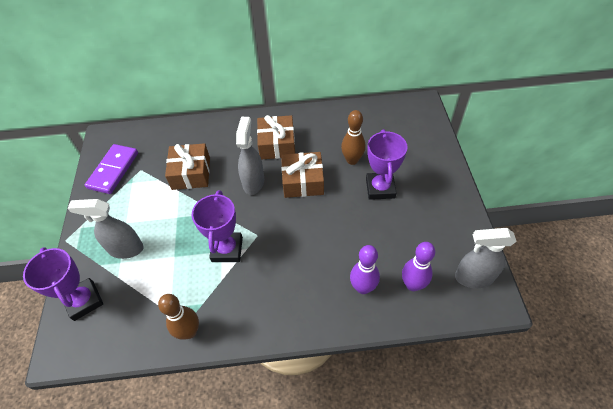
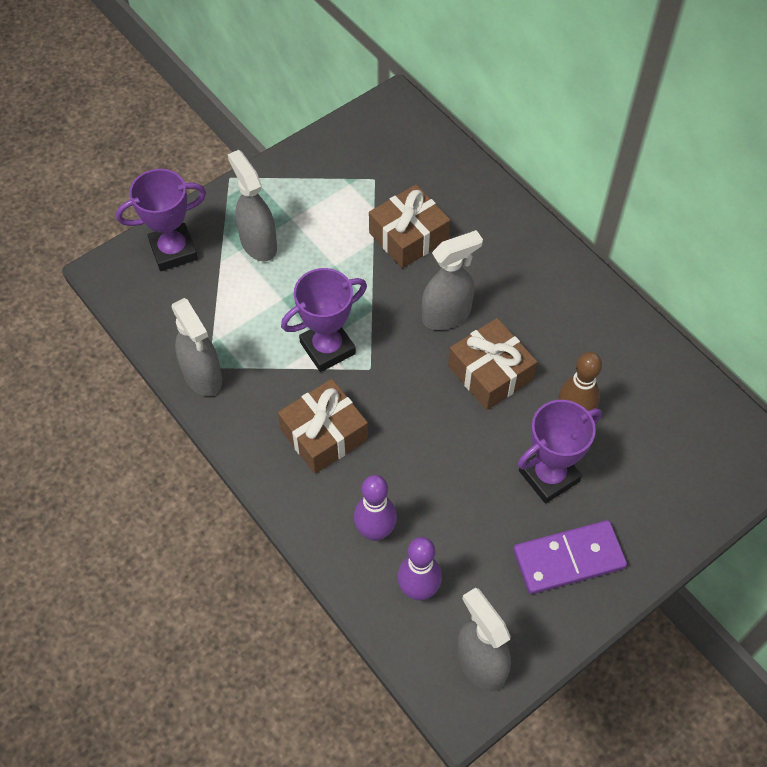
camera: 55 degrees right, 5 degrees up
purple trophy [23,247,103,321] -> purple trophy turned 45 degrees clockwise [116,169,206,271]
purple domino [85,144,138,194] -> purple domino moved to [513,520,627,594]
brown bowling pin [158,294,199,340] -> grey spray bottle [172,298,222,396]
brown gift [257,115,295,160] -> brown gift moved to [278,379,368,474]

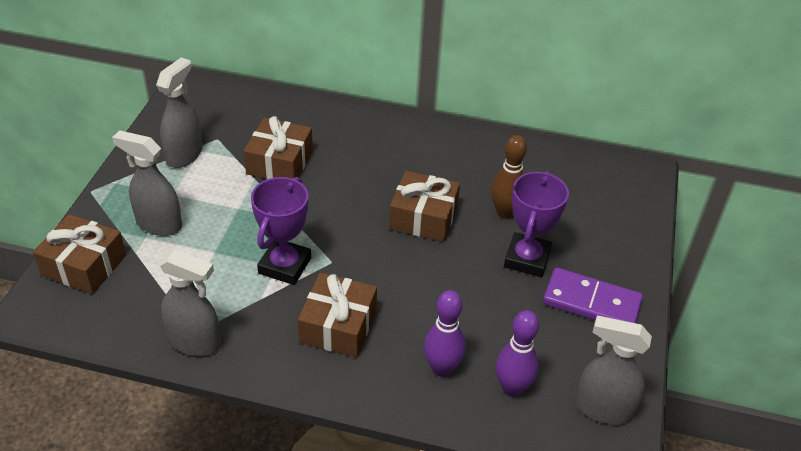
camera: 40 degrees left, 15 degrees down
purple trophy [116,169,206,271] -> brown gift [33,214,126,294]
grey spray bottle [422,230,483,330] -> grey spray bottle moved to [156,57,202,168]
purple domino [513,520,627,594] -> purple domino turned 75 degrees clockwise [543,268,643,323]

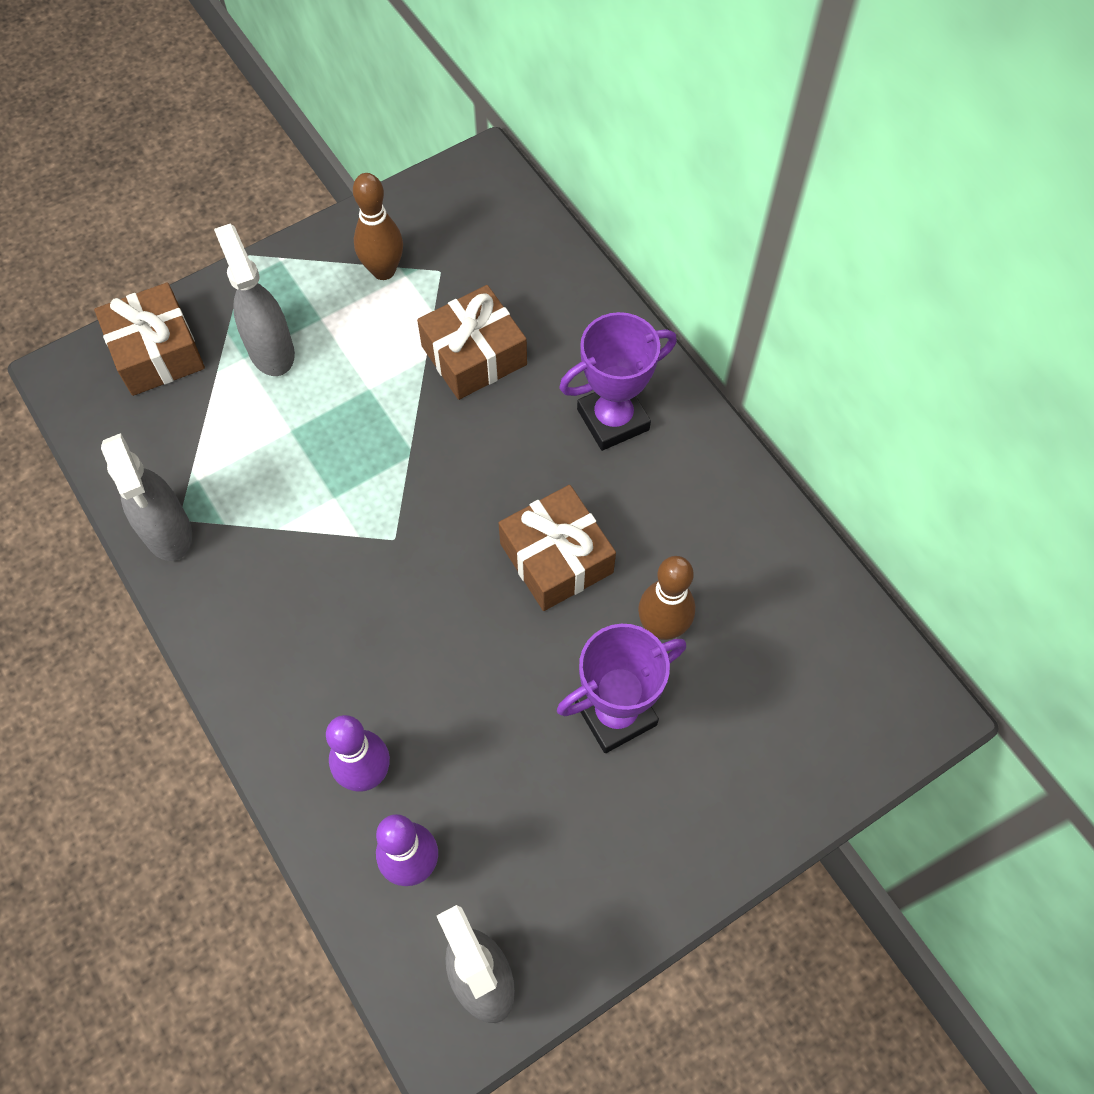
camera: 45 degrees right, 20 degrees up
grey spray bottle [156,57,202,168] -> brown bowling pin [353,173,403,280]
purple trophy [251,177,311,285] -> purple trophy moved to [559,312,677,451]
brown gift [298,273,377,358] -> none
purple domino [543,268,643,323] -> none

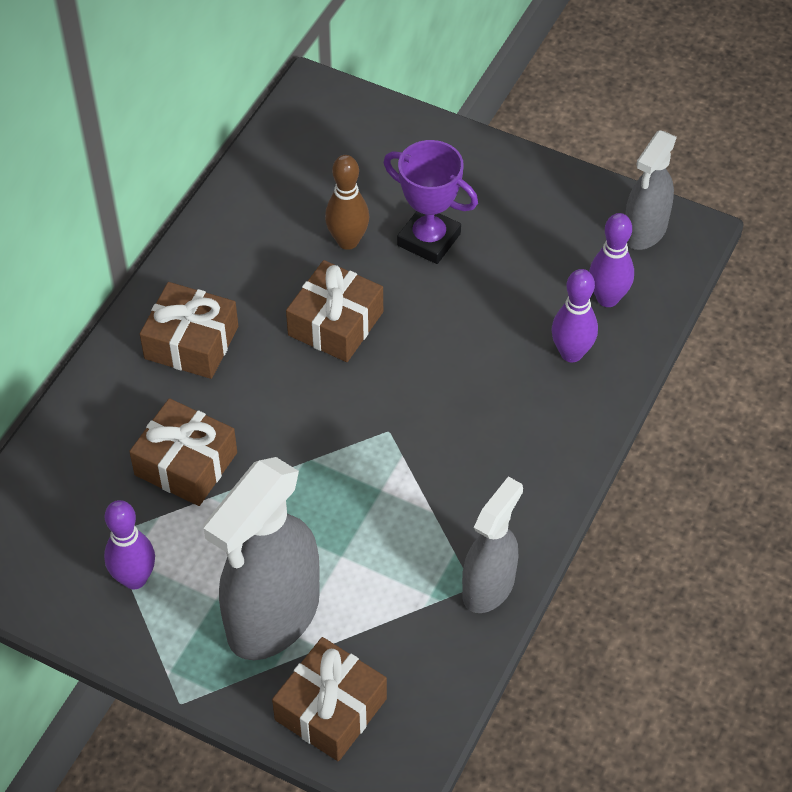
camera: 120 degrees left, 10 degrees down
grey spray bottle [214,224,295,376] -> grey spray bottle [203,457,320,660], size x1.66
brown bowling pin [353,173,403,280] -> purple bowling pin [104,500,155,590]
purple trophy [559,312,677,451] -> brown gift [140,282,238,379]

